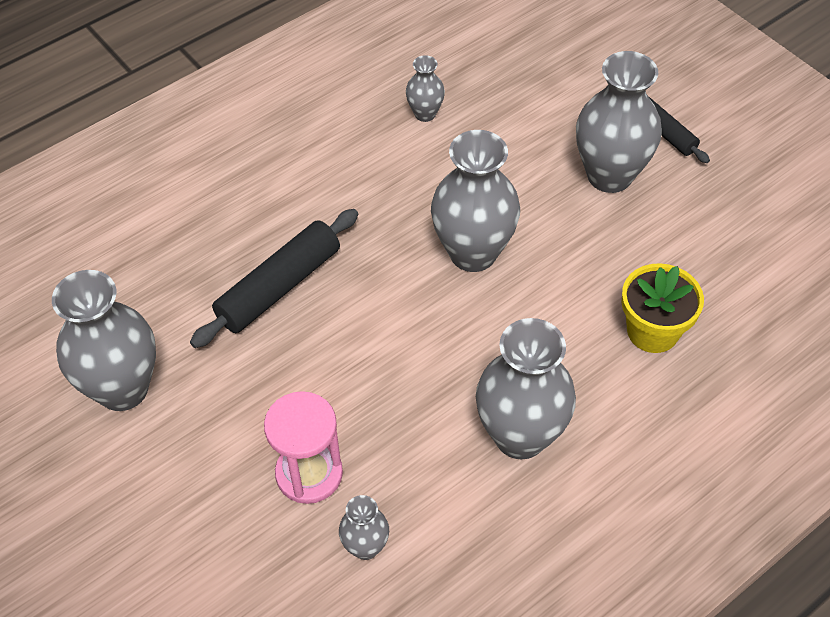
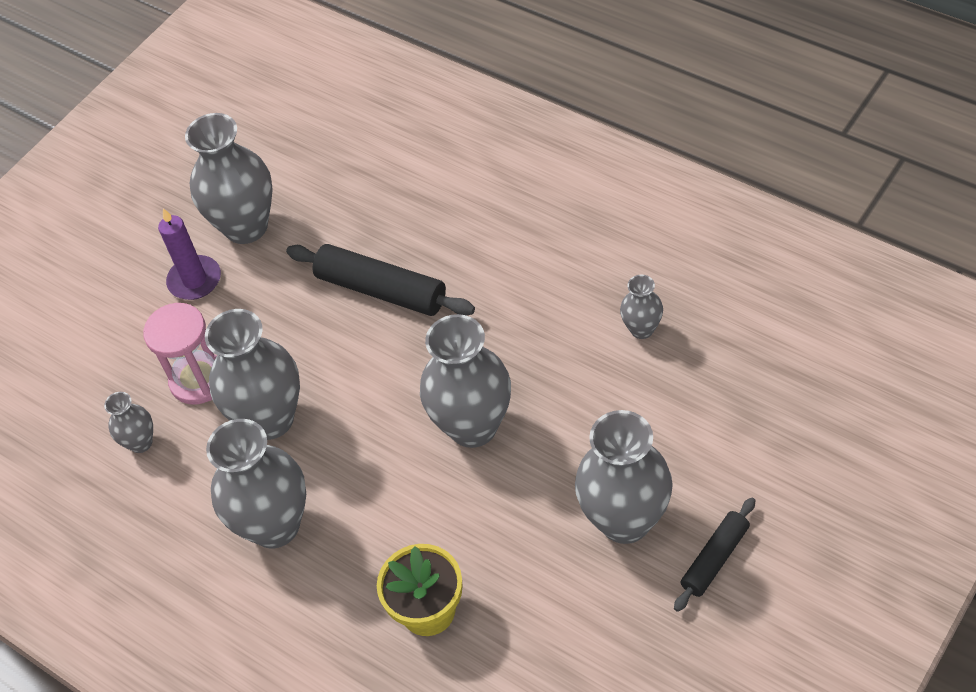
camera: 80 degrees right, 0 degrees up
none -> purple candle [158,208,221,300]
none -> grey vase [205,309,300,440]

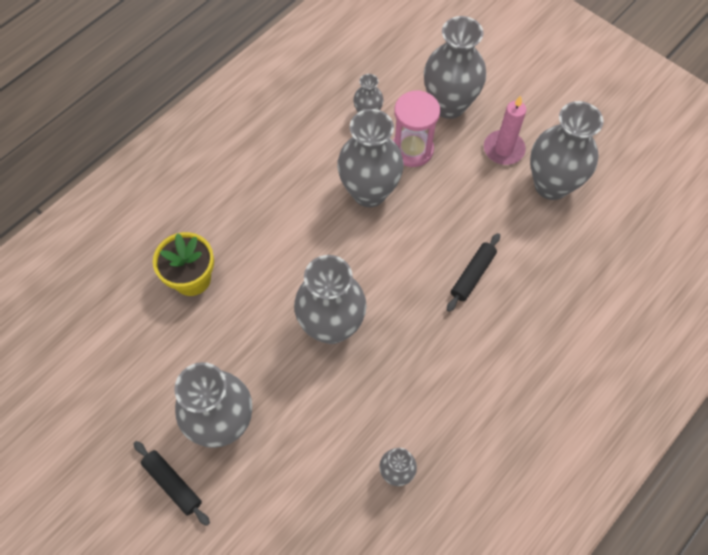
camera: 90 degrees right, 10 degrees up
purple candle [158,208,221,300] -> pink candle [484,96,527,165]
grey vase [206,419,306,548] -> grey vase moved to [424,16,486,119]
black rolling pin [286,244,475,316] -> black rolling pin [447,233,500,312], size x0.60

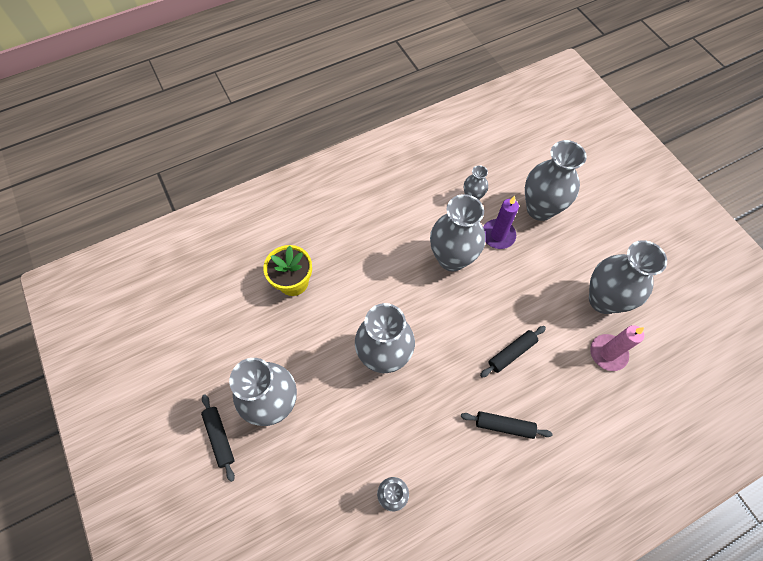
camera: 20 degrees right, 0 degrees up
pink hourglass [393,90,440,167] -> purple candle [483,196,519,249]
pink candle [484,96,527,165] -> pink candle moved to [590,325,644,371]
none -> black rolling pin [461,411,552,439]

